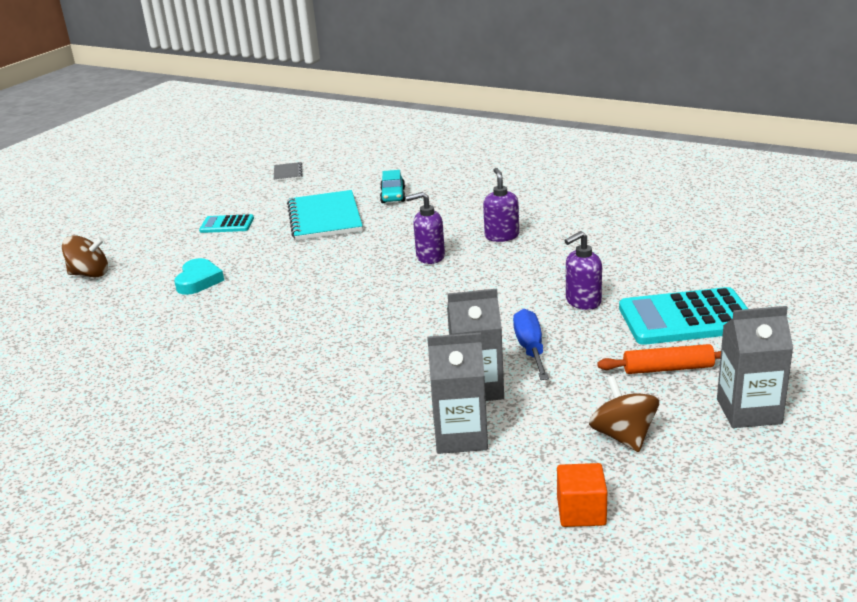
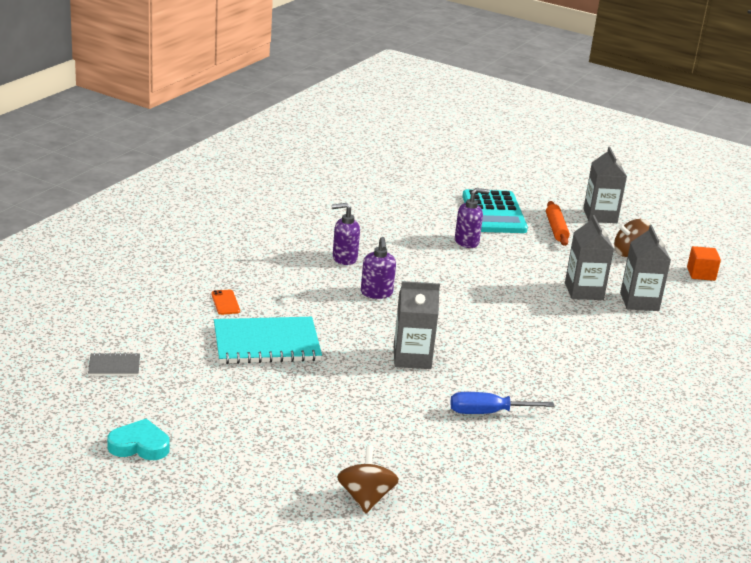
camera: 95 degrees left, 0 degrees up
turquoise heart [174,258,224,295] -> turquoise heart moved to [107,419,170,460]
turquoise calculator [199,214,254,233] -> none
turquoise car [380,170,406,203] -> orange phone [211,290,240,315]
blue screwdriver [513,309,549,380] -> blue screwdriver moved to [450,392,554,414]
purple soap dispenser [564,231,602,310] -> purple soap dispenser turned 75 degrees counterclockwise [455,188,490,248]
none -> grey carton [394,281,440,369]

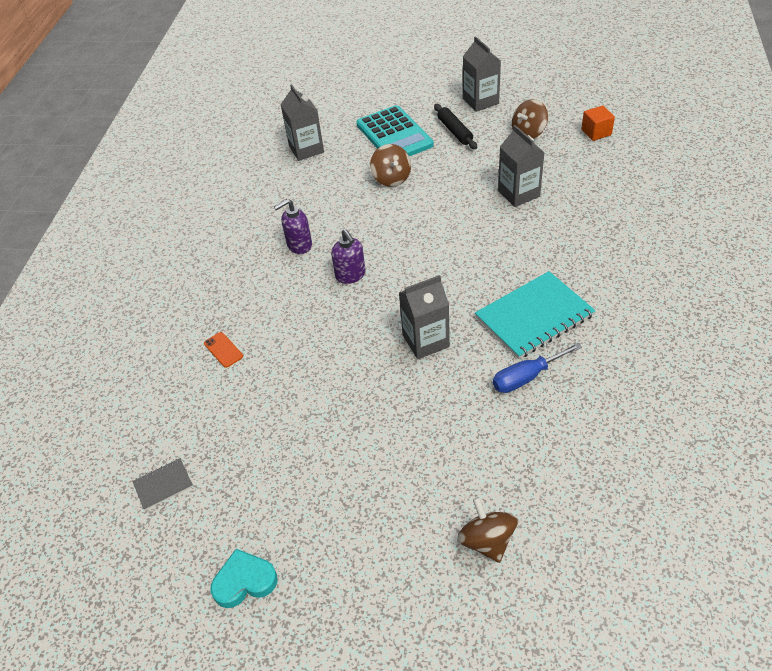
camera: 15 degrees left, 20 degrees up
turquoise notebook [214,317,322,364] -> turquoise notebook moved to [475,271,596,359]
purple soap dispenser [455,188,490,248] -> brown spinning top [370,144,411,187]
orange rolling pin [546,201,570,246] -> black rolling pin [434,104,477,149]
grey carton [620,225,671,311] -> grey carton moved to [280,84,324,161]

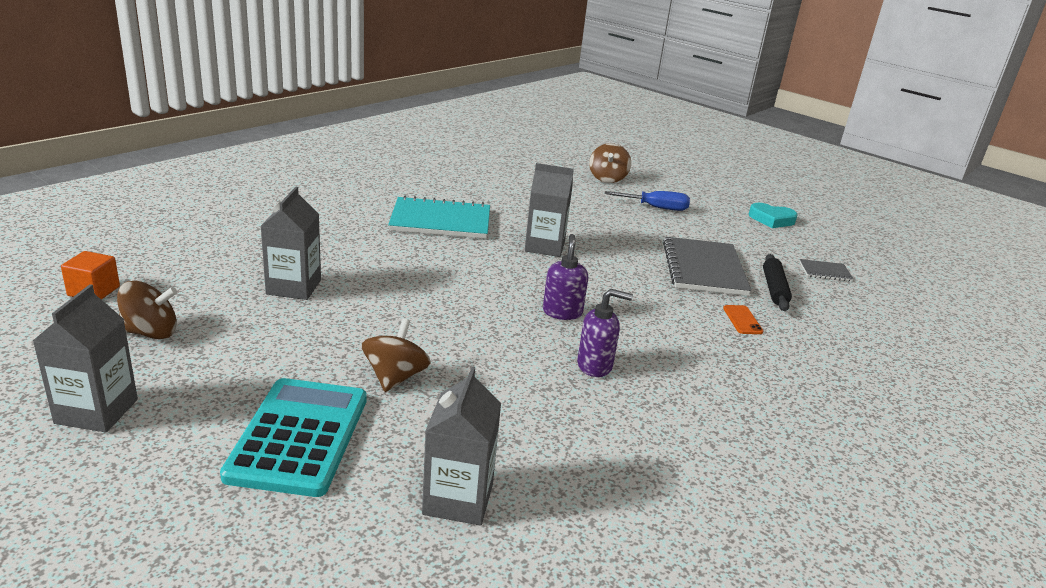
camera: 155 degrees left, 20 degrees down
black rolling pin [434,104,477,149] -> black rolling pin moved to [763,254,792,311]
blue screwdriver [493,343,582,393] -> blue screwdriver moved to [605,191,690,211]
none -> grey notebook [663,237,751,296]

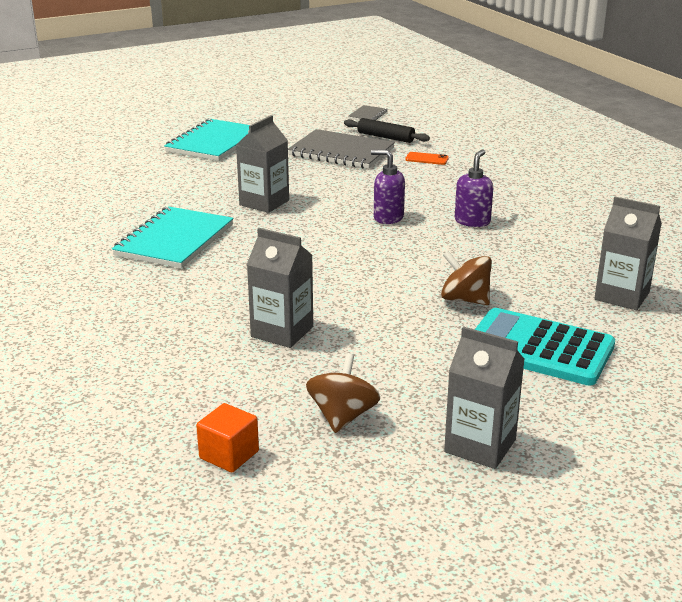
camera: 65 degrees left, 0 degrees up
brown spinning top [589,143,631,183] -> none
blue screwdriver [605,191,690,211] -> turquoise notebook [164,119,250,161]
turquoise heart [749,203,798,228] -> none

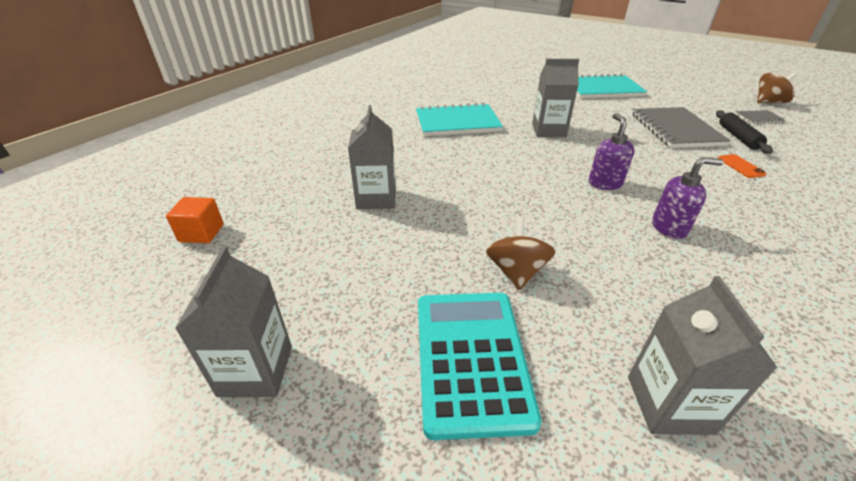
camera: 60 degrees right, 10 degrees up
brown spinning top [306,353,380,433] -> brown spinning top moved to [757,72,797,103]

